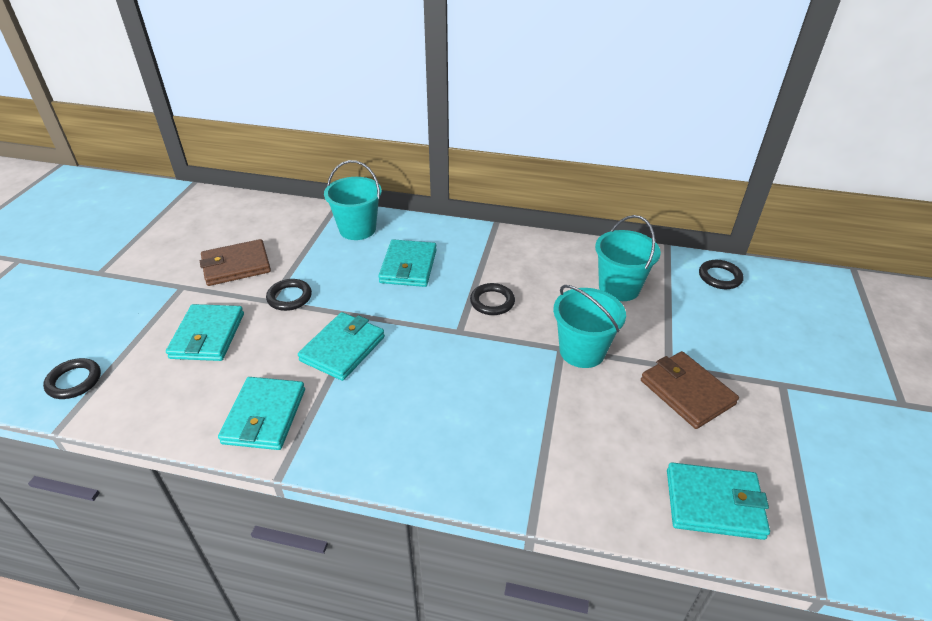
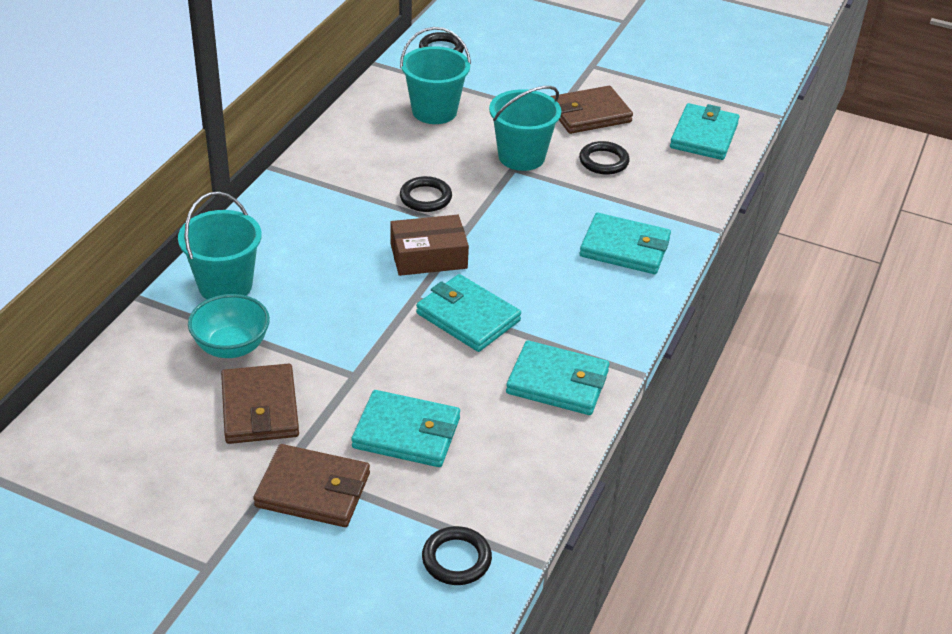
camera: 80 degrees left, 0 degrees up
black ring [266,279,312,311] -> black ring moved to [579,141,630,175]
turquoise wallet [378,239,437,287] -> turquoise wallet moved to [580,213,671,274]
none -> turquoise bowl [188,294,270,358]
none -> brown wallet [253,444,370,527]
none -> brown box [390,215,469,276]

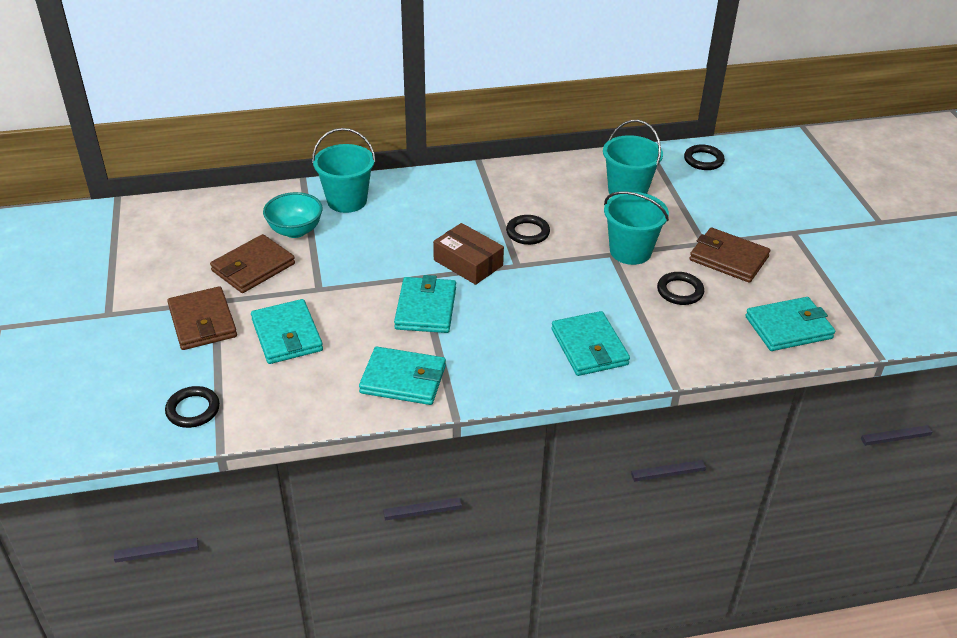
camera: 55 degrees right, 0 degrees up
turquoise wallet [506,340,609,415] -> turquoise wallet turned 60 degrees counterclockwise [359,347,446,405]

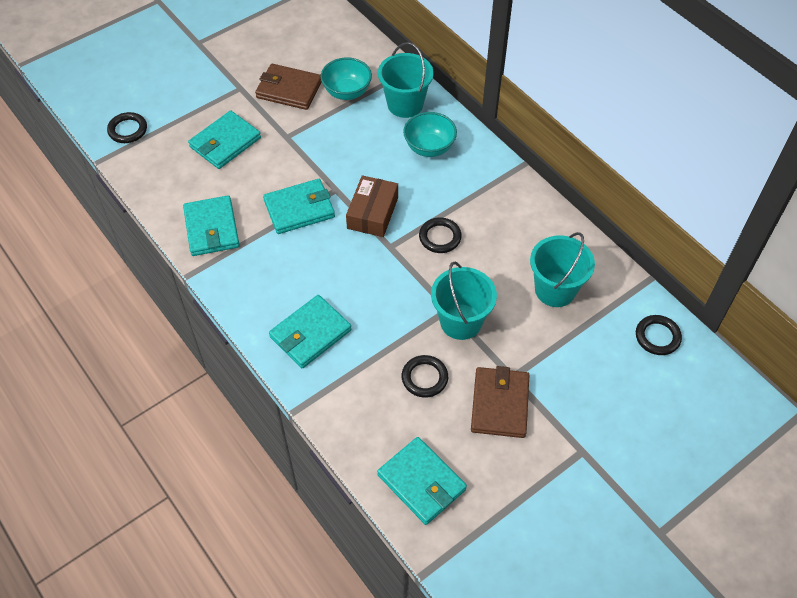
camera: 65 degrees right, 15 degrees up
brown wallet [167,286,237,350] -> none
none -> turquoise bowl [403,112,457,157]

